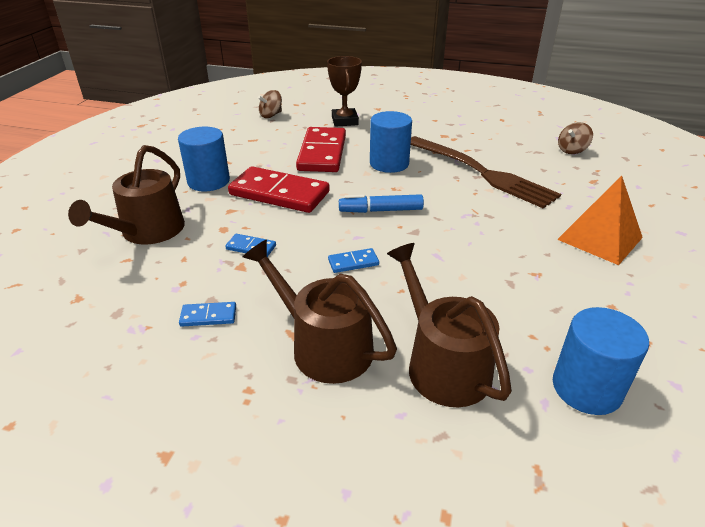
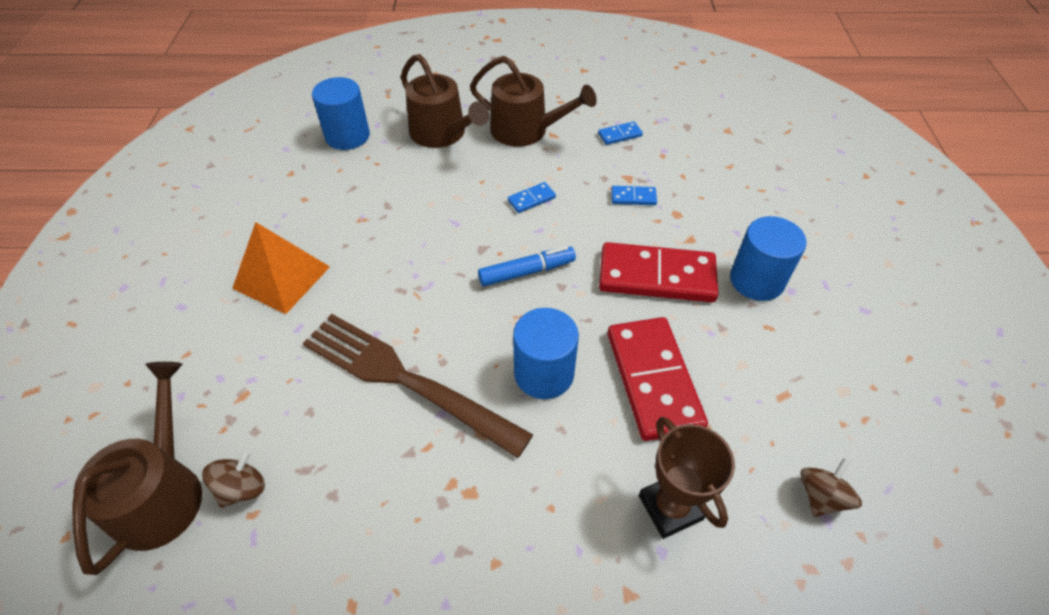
camera: 165 degrees right, 15 degrees up
brown watering can [68,145,185,244] -> brown watering can moved to [72,362,202,575]

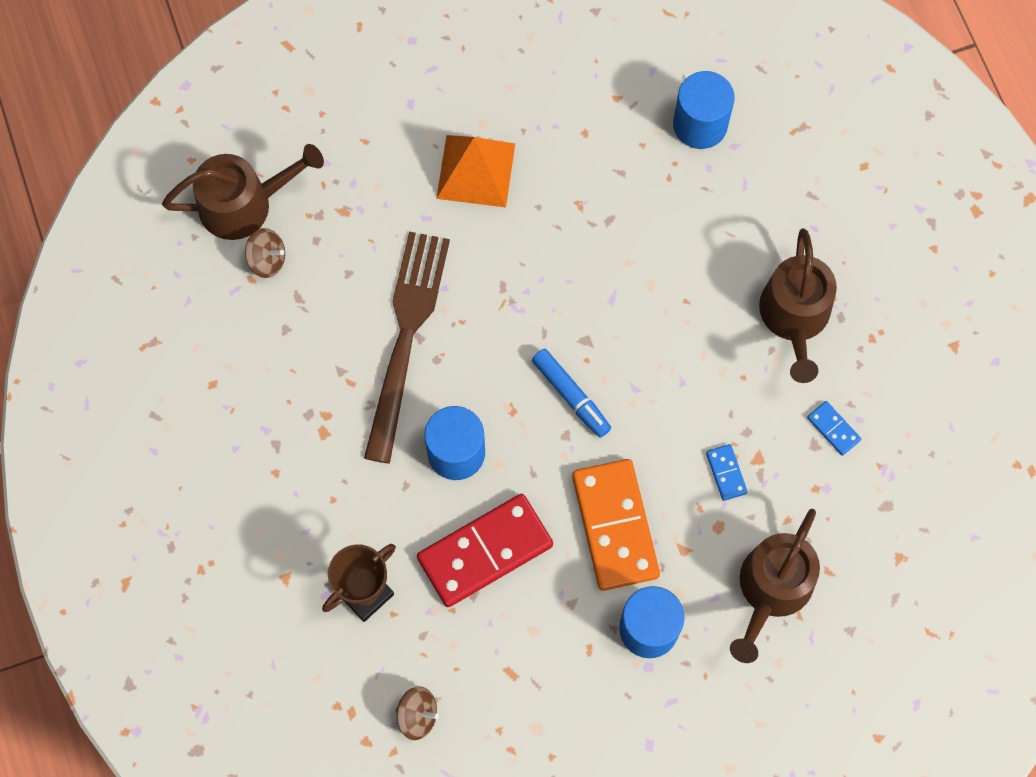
camera: 70 degrees right, 20 degrees up
brown watering can [401,54,489,148] -> brown watering can moved to [730,509,820,663]
blue domino [508,182,556,213] -> none
red domino [599,242,718,303] -> orange domino [572,459,660,591]

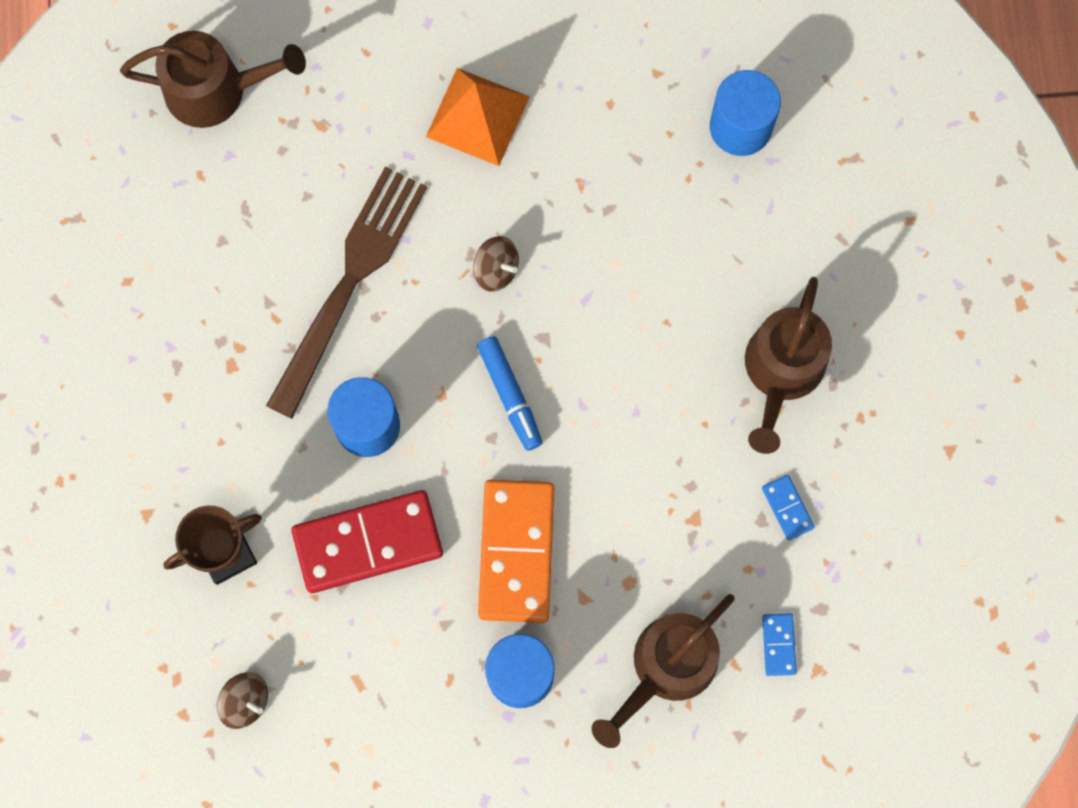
camera: 15 degrees right, 5 degrees up
brown spinning top [245,228,285,278] -> brown spinning top moved to [473,236,519,292]
blue domino [706,444,748,501] -> blue domino moved to [762,613,797,676]

